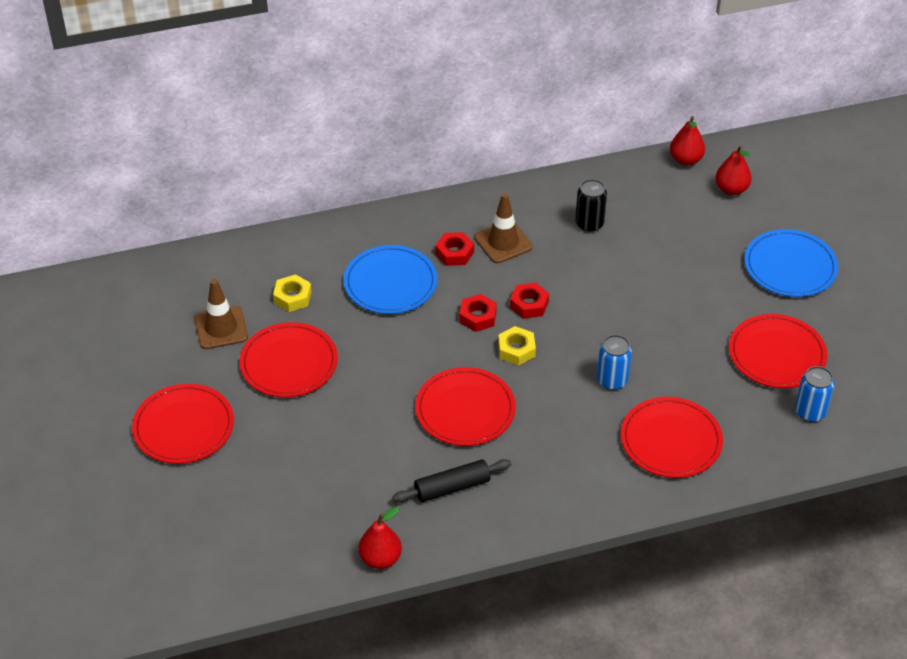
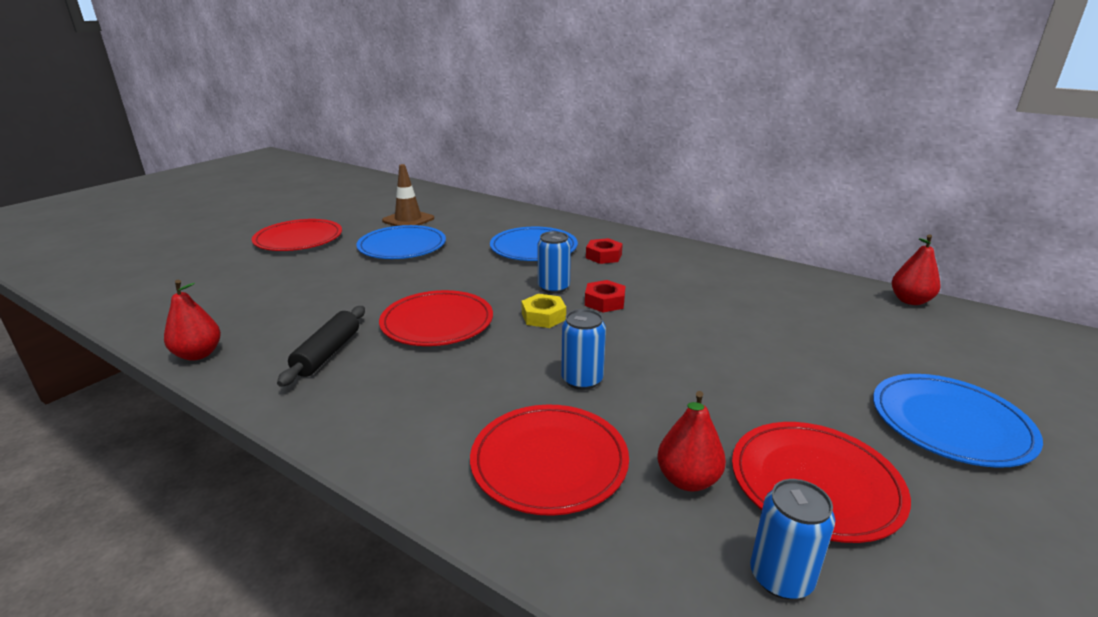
camera: 50 degrees right, 20 degrees down
red plate [239,322,338,397] -> blue plate [356,225,446,259]
yellow nut [273,274,312,312] -> none
black rolling pin [392,459,512,503] -> black rolling pin turned 75 degrees clockwise [277,306,365,387]
red nut [459,294,497,332] -> blue can [537,231,571,294]
brown traffic cone [475,193,533,263] -> none
black can [575,179,607,232] -> none
red pear [715,145,752,195] -> red pear moved to [657,391,726,492]

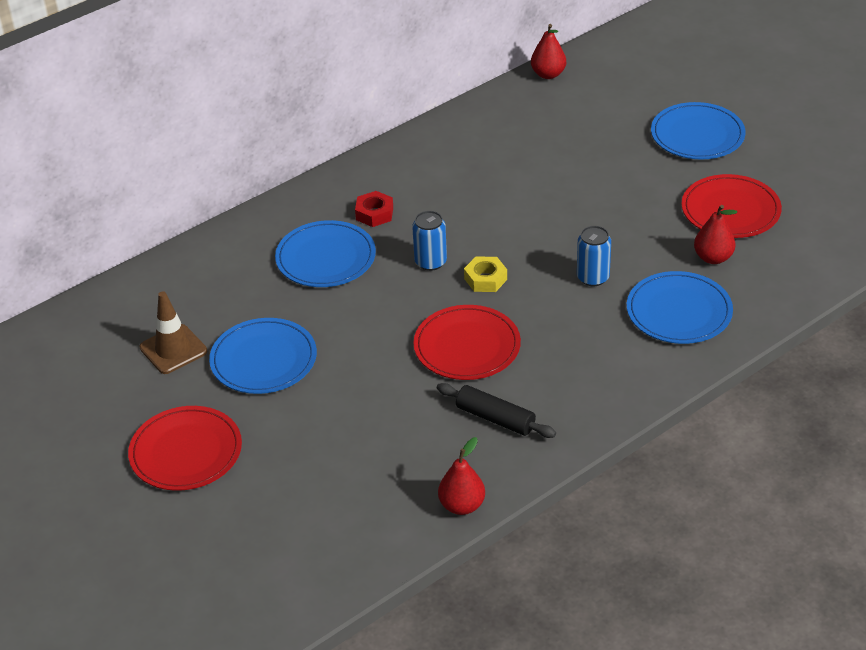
camera: 70 degrees left, 15 degrees up
red plate [470,405,629,516] -> blue plate [627,271,733,344]
red nut [585,280,626,312] -> none
blue can [750,479,835,599] -> none

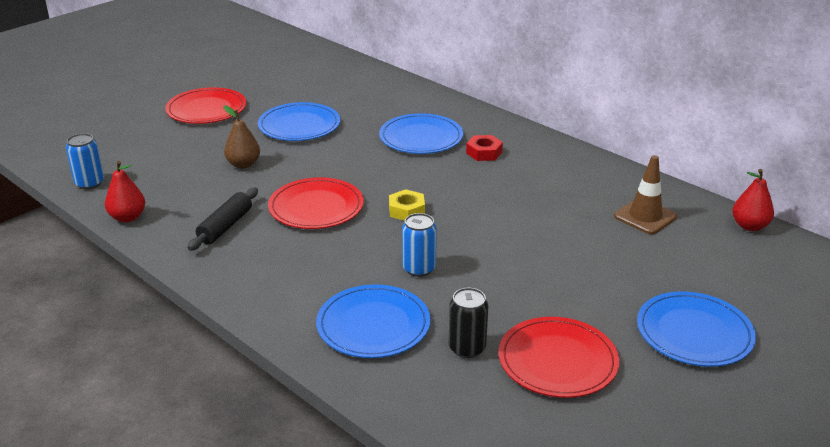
camera: 80 degrees right, 10 degrees down
brown traffic cone [140,291,207,374] -> brown traffic cone moved to [614,155,677,234]
blue can [412,211,447,271] -> blue can moved to [66,133,104,189]
red pear [694,205,737,264] -> black can [449,288,488,358]
none -> brown pear [223,105,260,169]

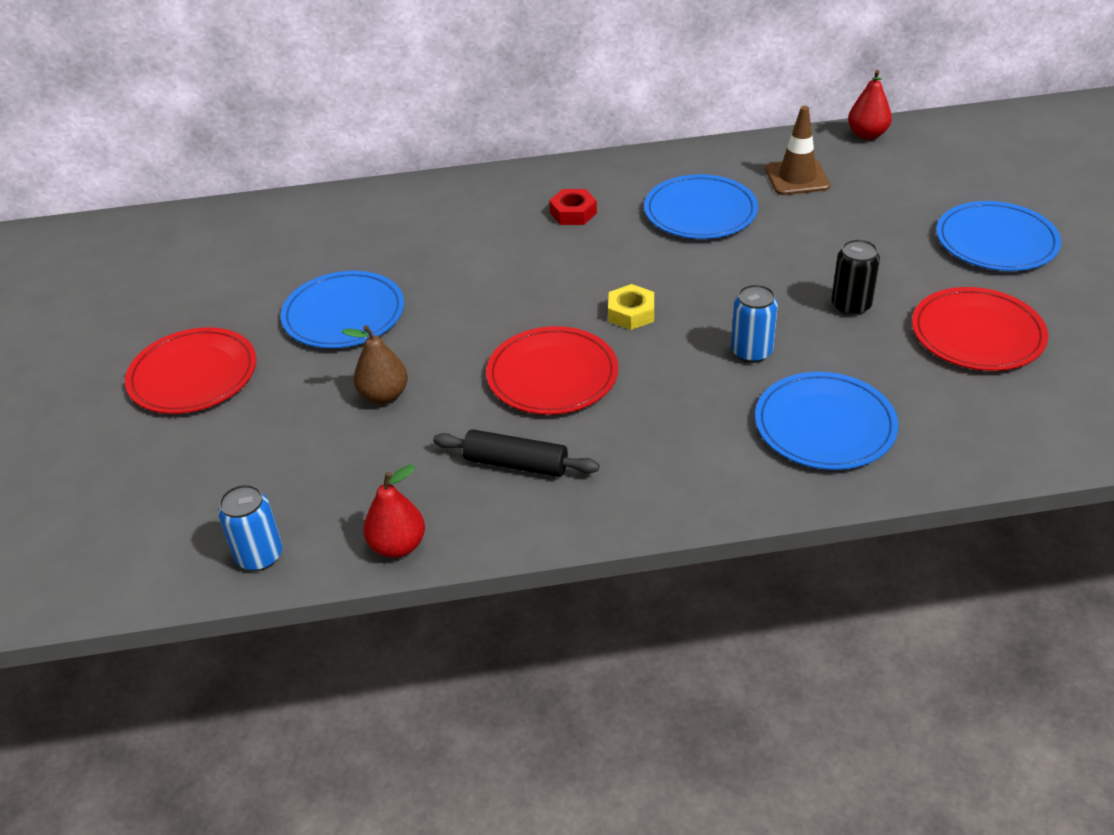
camera: 50 degrees left, 10 degrees up
black rolling pin [187,188,258,251] -> black rolling pin turned 45 degrees counterclockwise [433,429,599,477]
blue plate [379,113,463,154] -> blue plate moved to [644,174,758,239]
black can [449,288,488,358] -> black can moved to [831,239,880,316]

